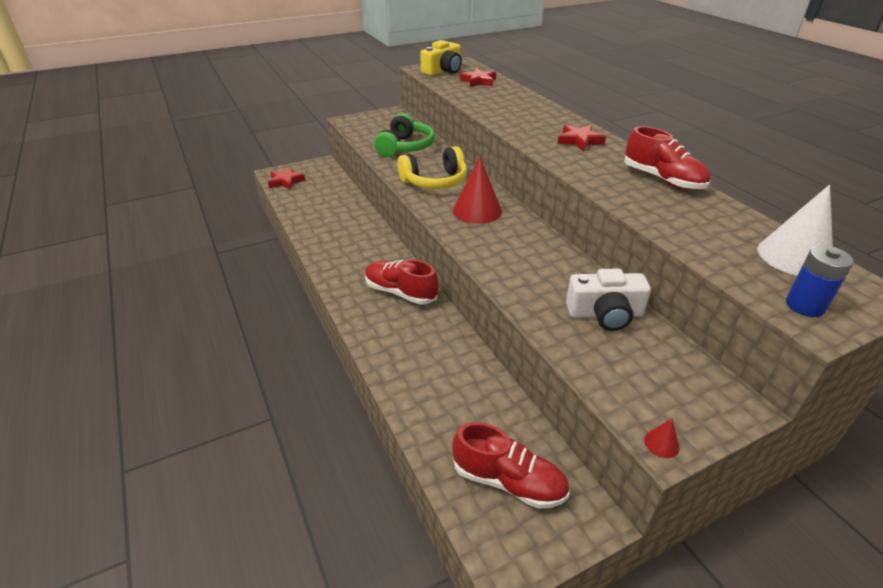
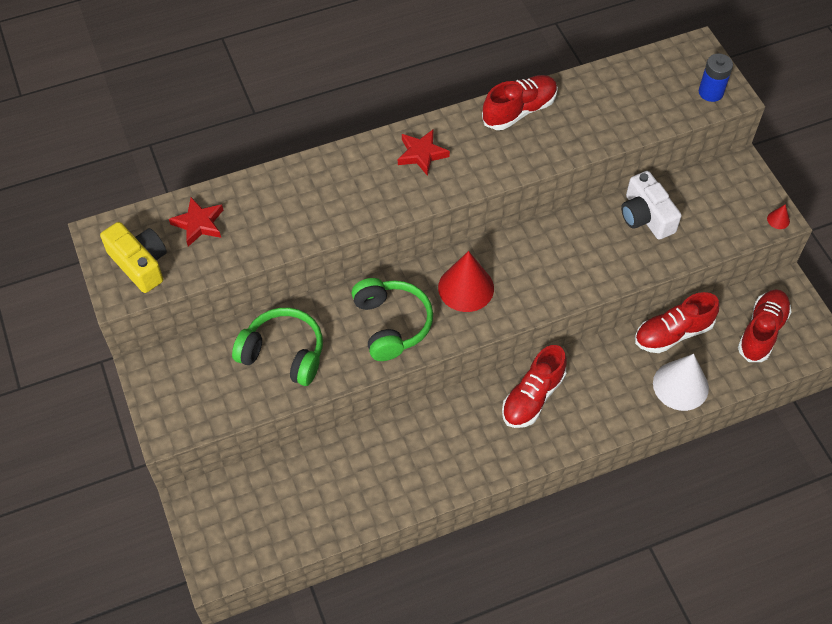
camera: 85 degrees left, 20 degrees up
red star [268,167,305,190] -> none
yellow headphones [397,146,467,189] -> green headphones [351,278,433,361]
white camera [566,269,651,331] -> white camera turned 150 degrees clockwise [621,171,682,240]
white cone [757,184,833,276] -> white cone moved to [653,354,709,411]
none -> red shoe [635,292,720,353]

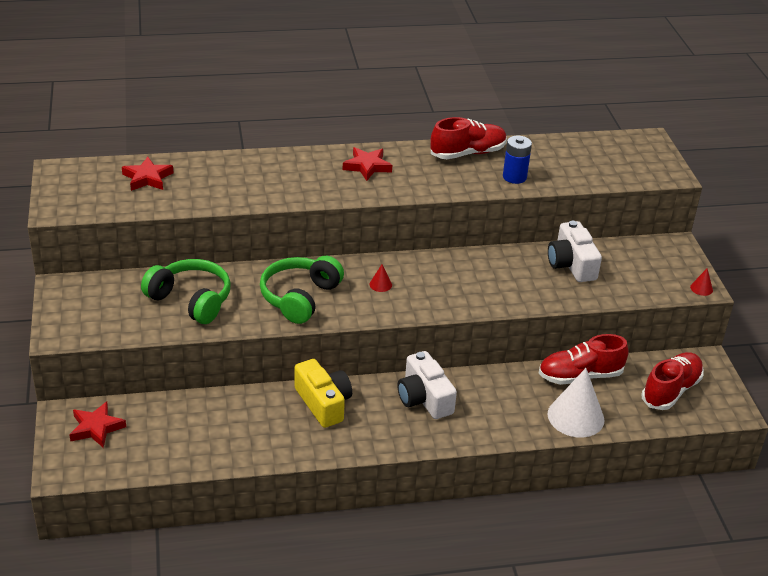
camera: 10 degrees right, 20 degrees down
yellow camera [100,222,167,293] -> yellow camera moved to [294,359,352,428]
green headphones [351,278,433,361] -> green headphones turned 150 degrees counterclockwise [260,256,344,324]
red cone [438,251,494,312] -> red cone [370,264,392,292], size x0.42
red shoe [502,345,567,428] -> white camera [398,351,457,419]
blue battery [699,54,733,102] -> blue battery moved to [503,136,532,184]
none -> red star [69,401,126,448]

